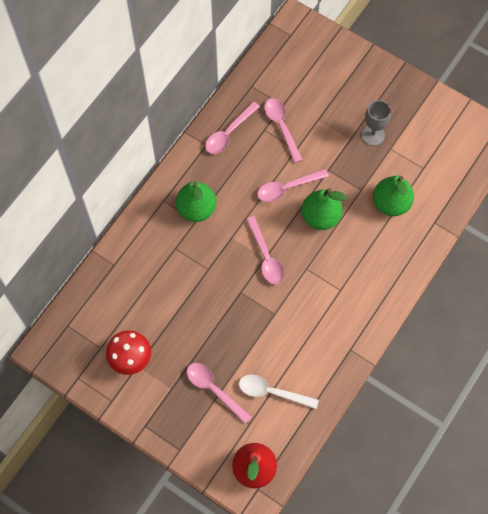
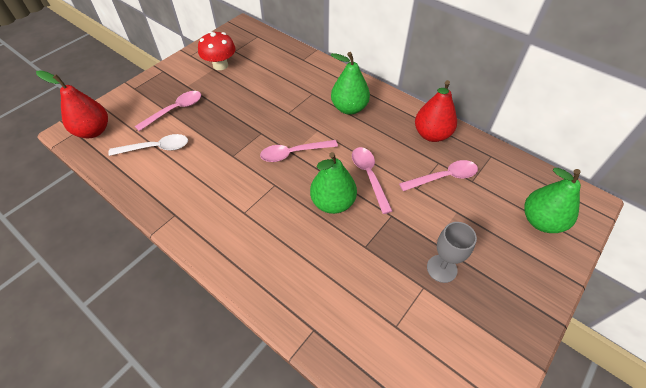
camera: 95 degrees right, 15 degrees down
pink spoon [205,101,260,154] -> red pear [415,80,457,142]
white spoon [239,374,319,409] -> white spoon turned 60 degrees clockwise [108,134,188,156]
green pear [373,175,414,216] -> green pear moved to [524,168,581,233]

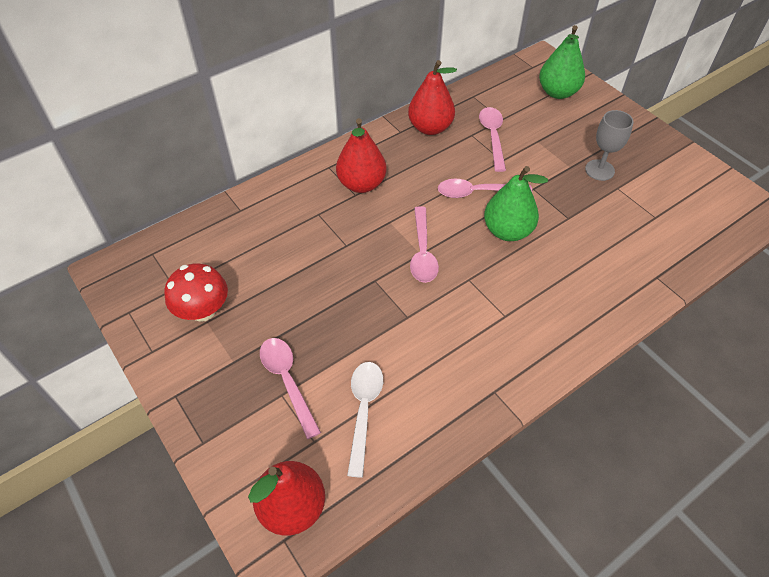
camera: 75 degrees left, 0 degrees up
green pear [331,52,370,115] -> red pear [336,118,386,193]

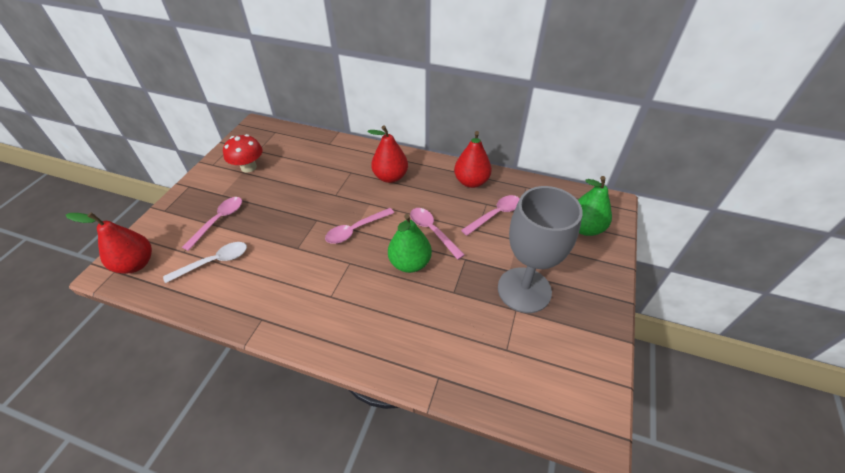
camera: 55 degrees right, 5 degrees down
grey goblet [585,110,634,181] -> grey goblet [498,186,583,313], size x1.98

